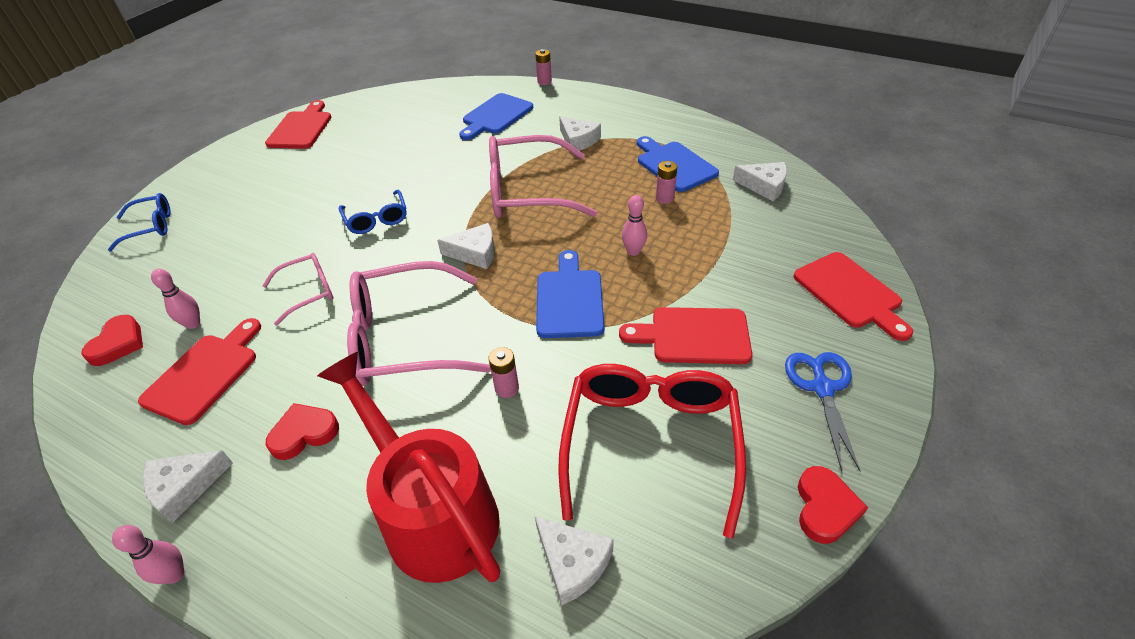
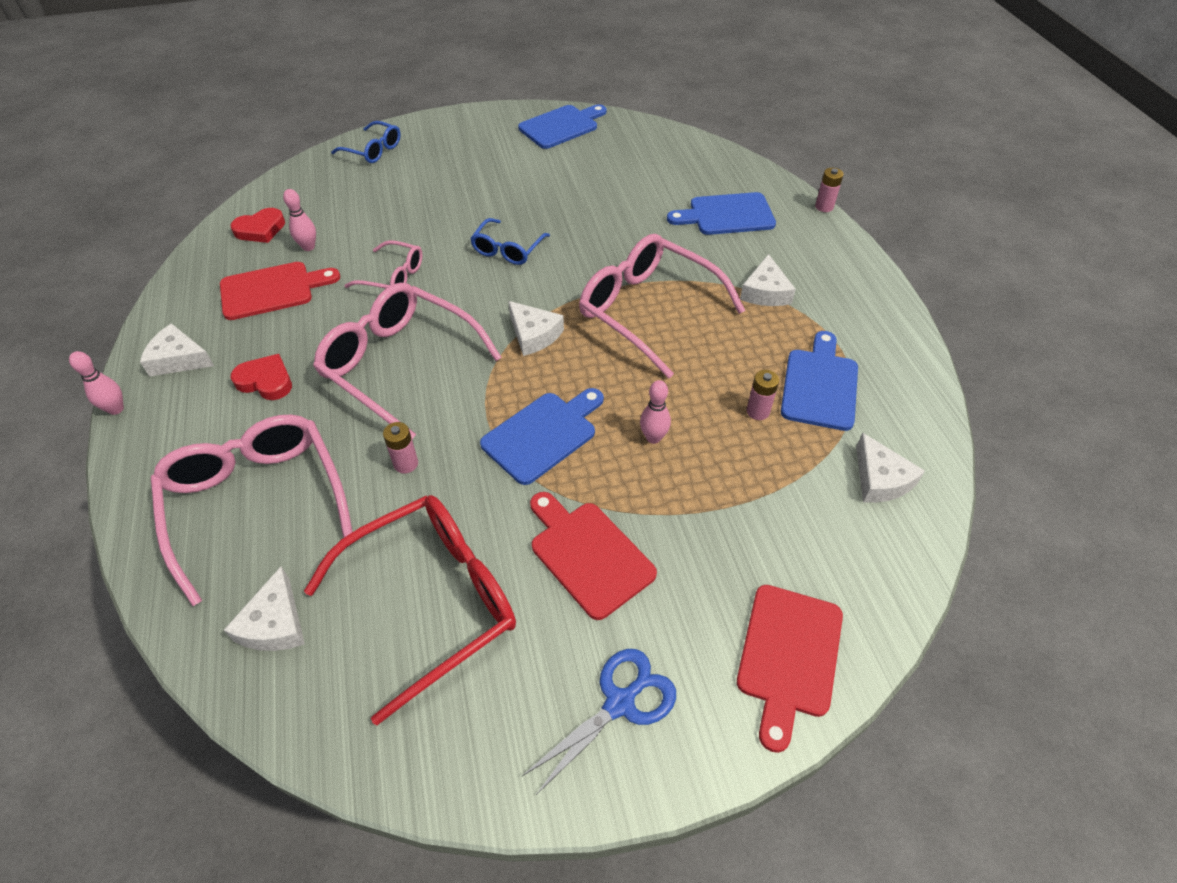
camera: 45 degrees right, 5 degrees up
red cutting board [265,100,332,149] -> blue cutting board [518,104,607,149]
red watering can [317,352,500,583] -> pink glasses [151,415,353,606]
red heart [798,466,868,544] -> none

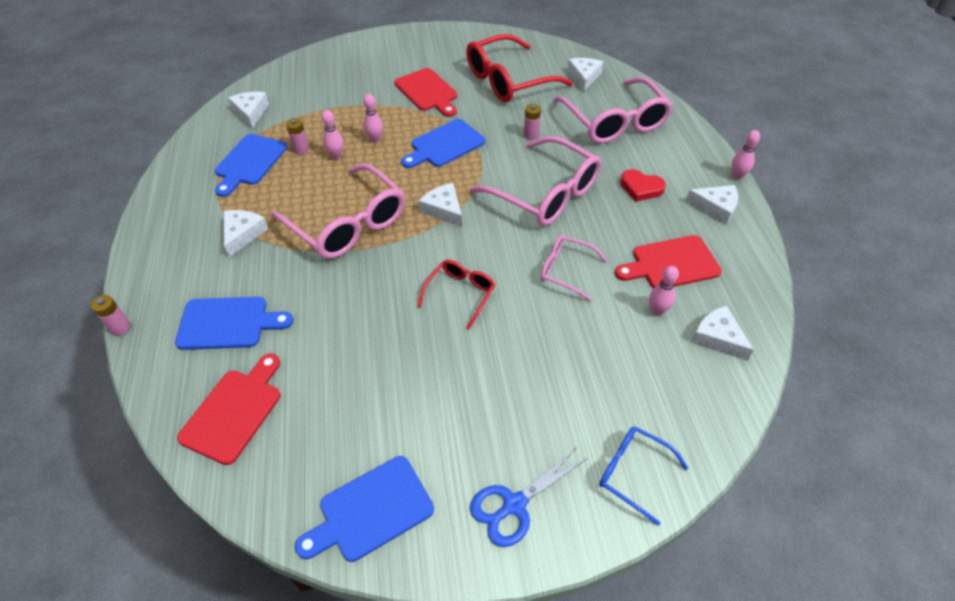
camera: 175 degrees left, 0 degrees up
red heart [230,208,285,243] -> white cheese [691,306,754,361]
blue glasses [470,218,550,265] -> red glasses [417,260,495,330]
blue scissors [522,649,676,795] -> blue scissors moved to [470,447,588,547]
red cutting board [737,585,843,753] -> red cutting board moved to [177,353,280,465]
none -> pink bowling pin [322,110,344,159]

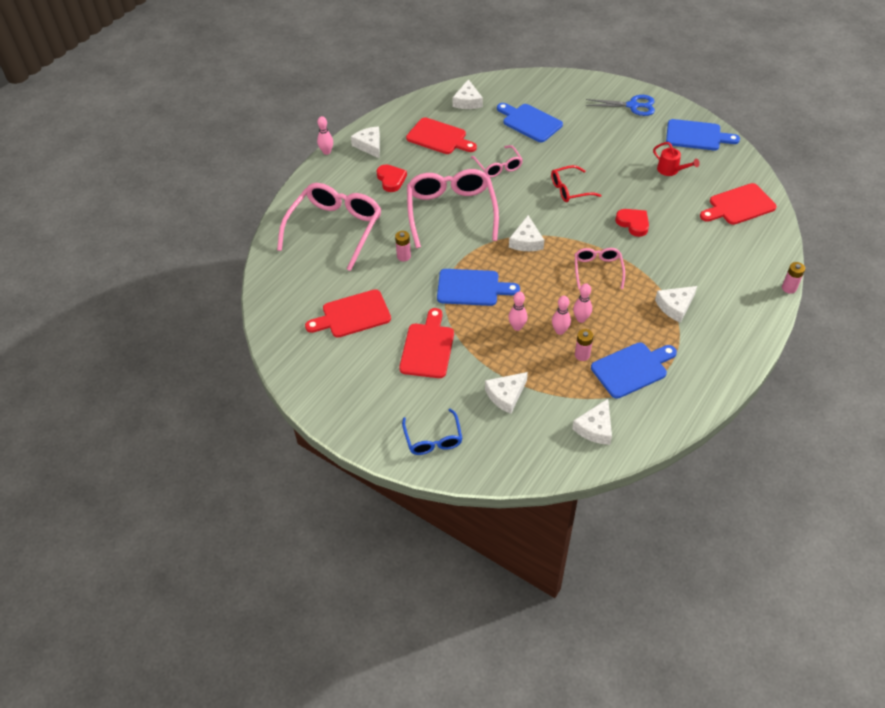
camera: 135 degrees left, 0 degrees up
blue cutting board [175,297,293,350] -> blue cutting board moved to [497,103,563,142]
pink glasses [271,164,405,259] -> pink glasses [575,248,625,290], size x0.53
red glasses [466,34,573,102] -> red cutting board [305,289,391,338]
white cheese [567,58,603,92] -> white cheese moved to [485,372,528,414]
blue glasses [599,426,688,526] -> blue glasses moved to [402,408,463,455]
pink bowling pin [649,266,679,315] -> pink bowling pin moved to [573,283,592,323]
none -> red heart [615,209,649,237]
none -> red watering can [653,142,700,176]

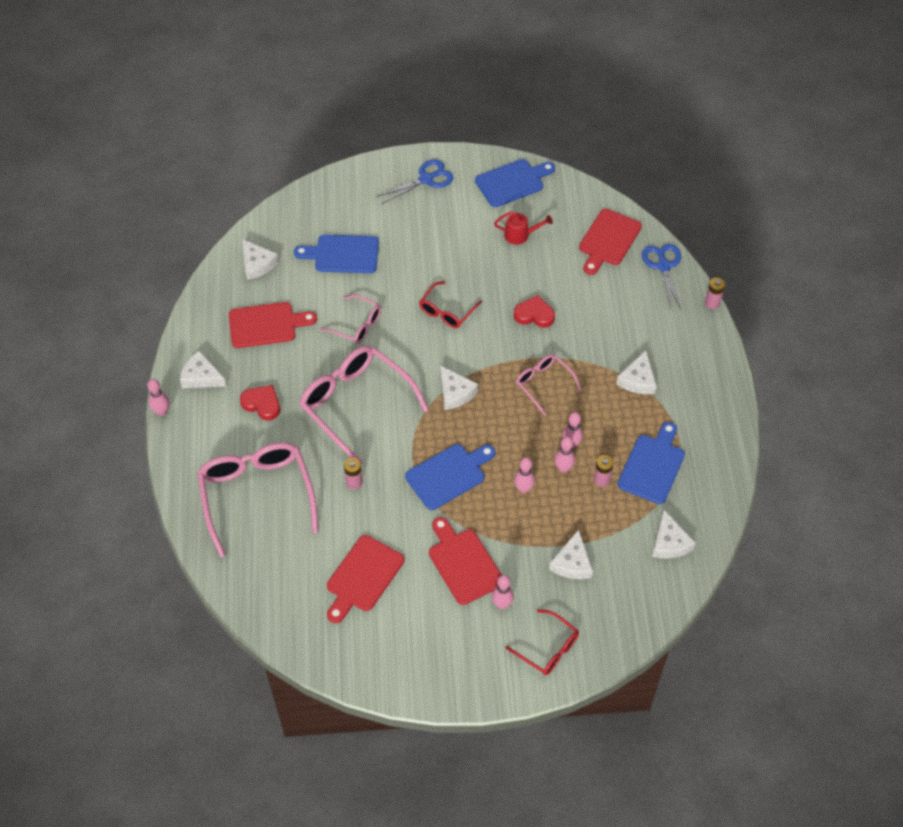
camera: 40 degrees left, 5 degrees up
blue glasses [402,408,463,455] -> red glasses [505,609,579,675]
none -> pink bowling pin [492,575,514,609]
none -> blue scissors [642,244,682,311]

